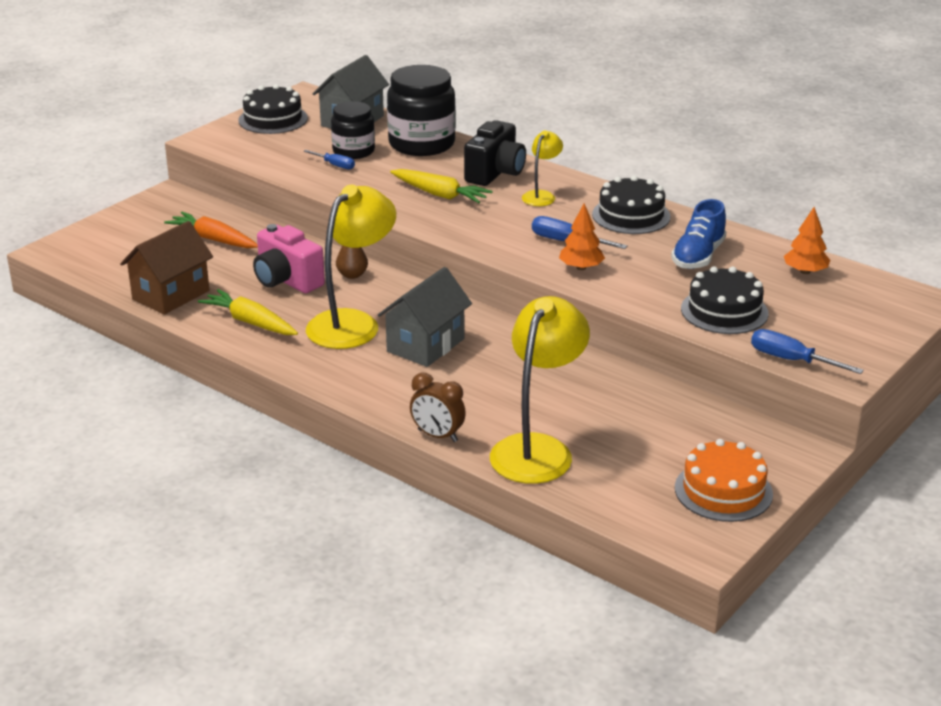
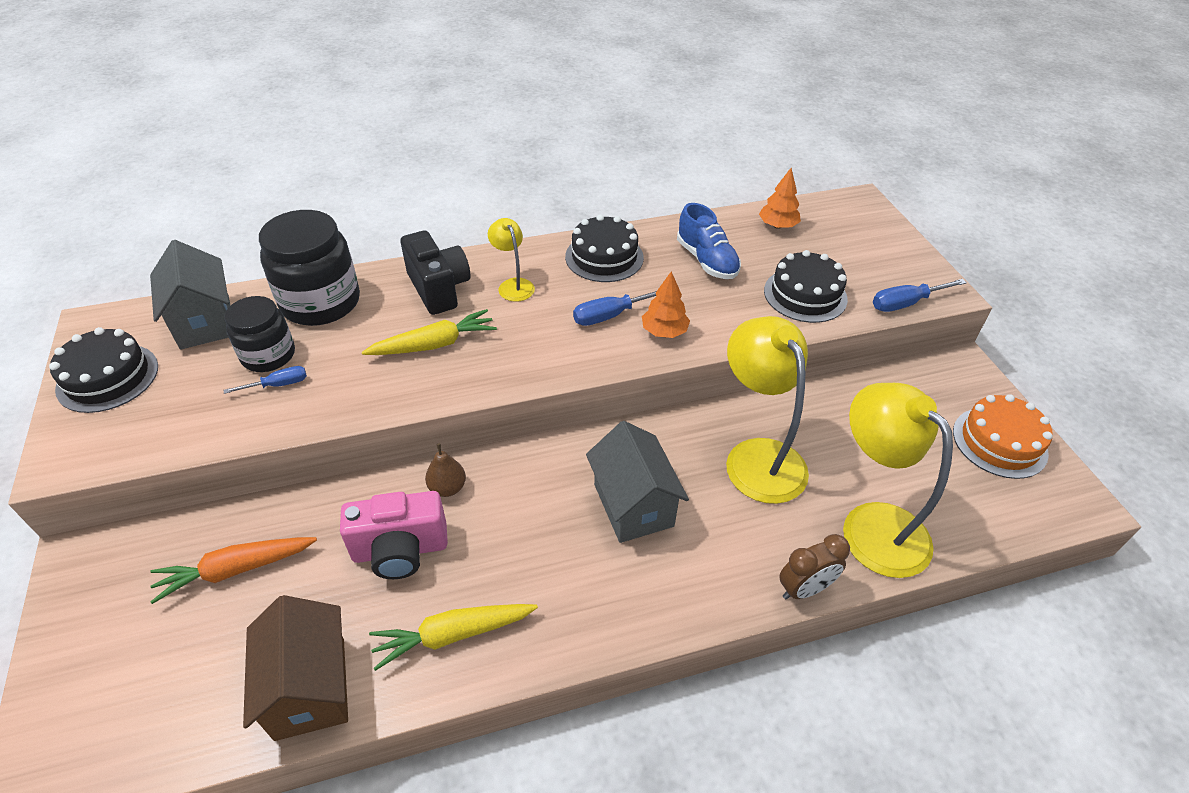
camera: 55 degrees left, 15 degrees up
yellow lamp [306,185,396,349] -> yellow lamp moved to [726,316,809,504]

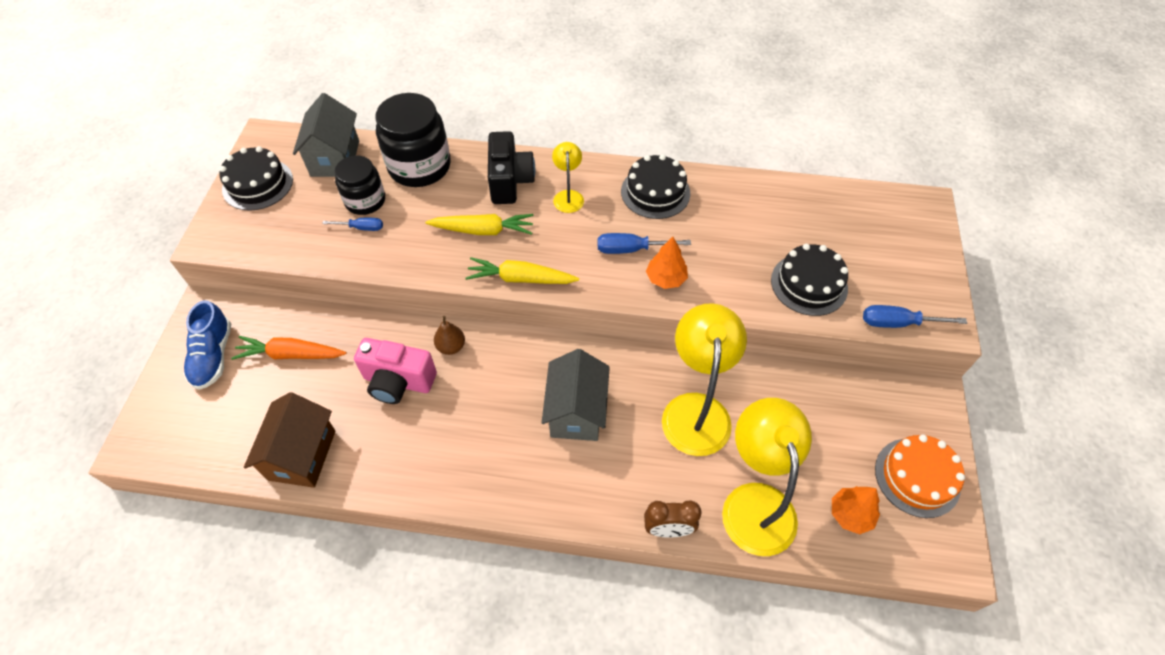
camera: 25 degrees right, 10 degrees up
yellow carrot [369,604,538,671] -> yellow carrot moved to [466,257,579,284]
blue shoe [677,203,741,279] -> blue shoe moved to [183,300,231,390]
orange tree [759,168,801,229] -> orange tree moved to [832,486,880,534]

